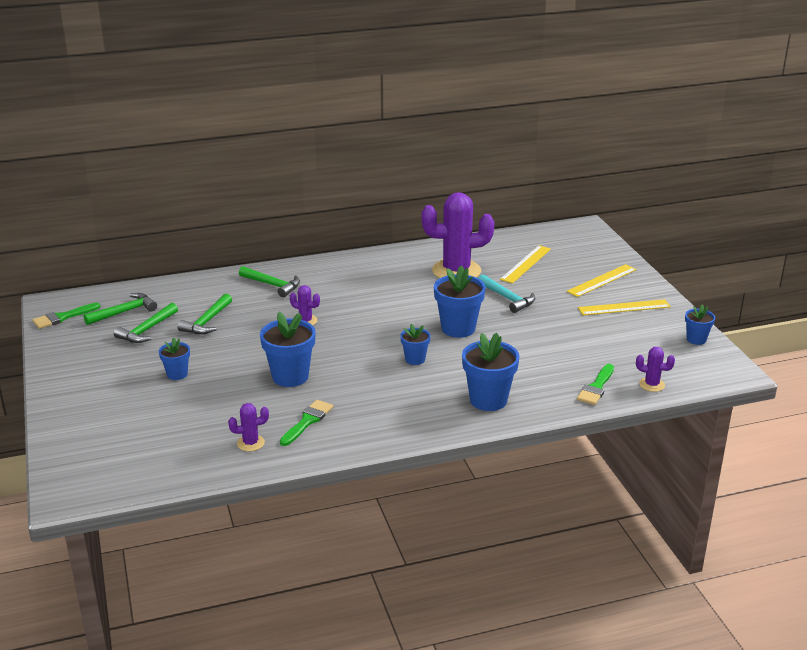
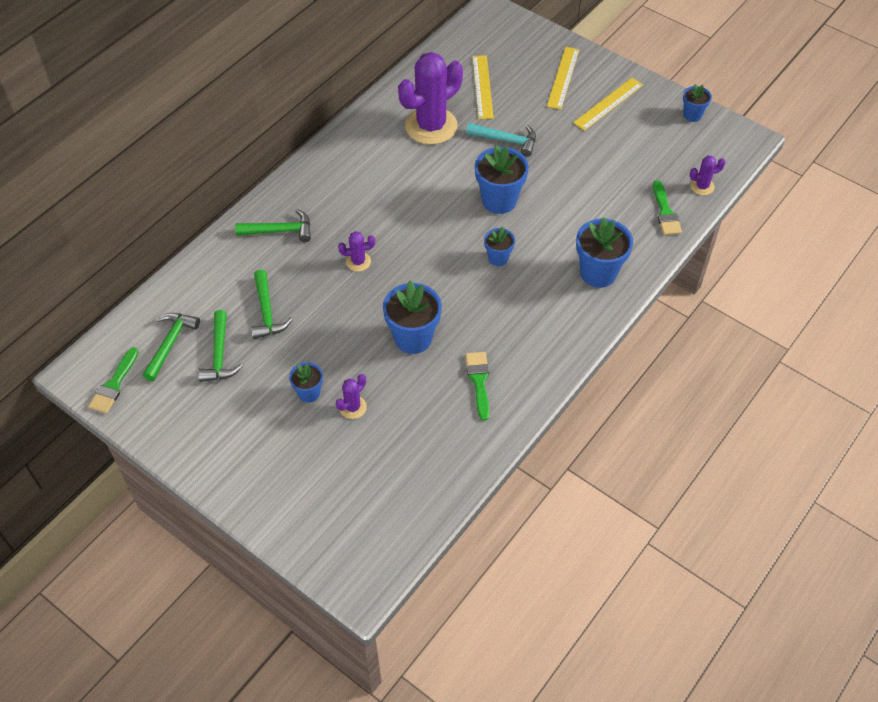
camera: 35 degrees left, 25 degrees up
purple cactus [228,403,269,451] -> purple cactus moved to [336,374,367,419]

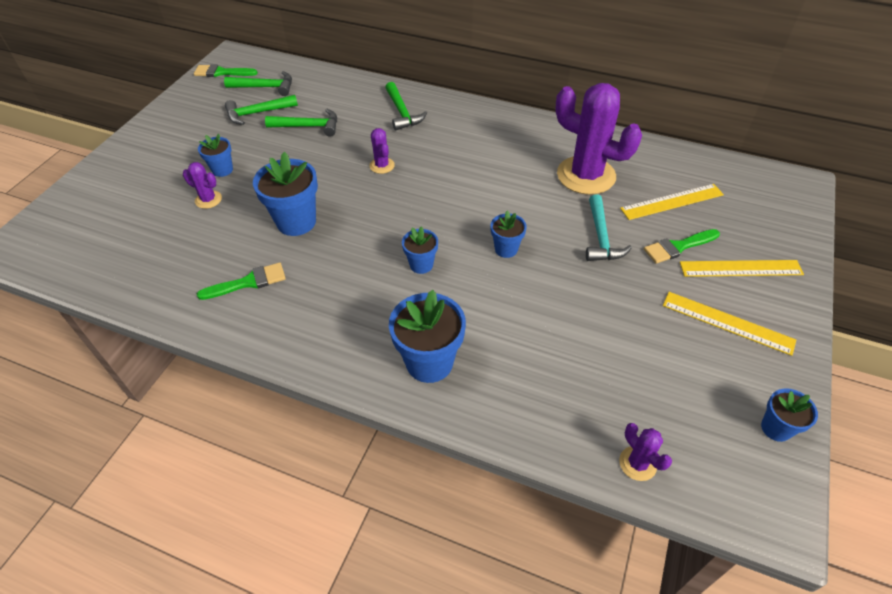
camera: 75 degrees right, 5 degrees down
green hammer [251,270,292,339] -> green hammer turned 150 degrees counterclockwise [265,109,337,137]
blue flower pot [475,145,529,214] -> blue flower pot [491,210,527,258], size x0.56
green brush [653,180,682,235] -> green brush moved to [644,229,720,264]

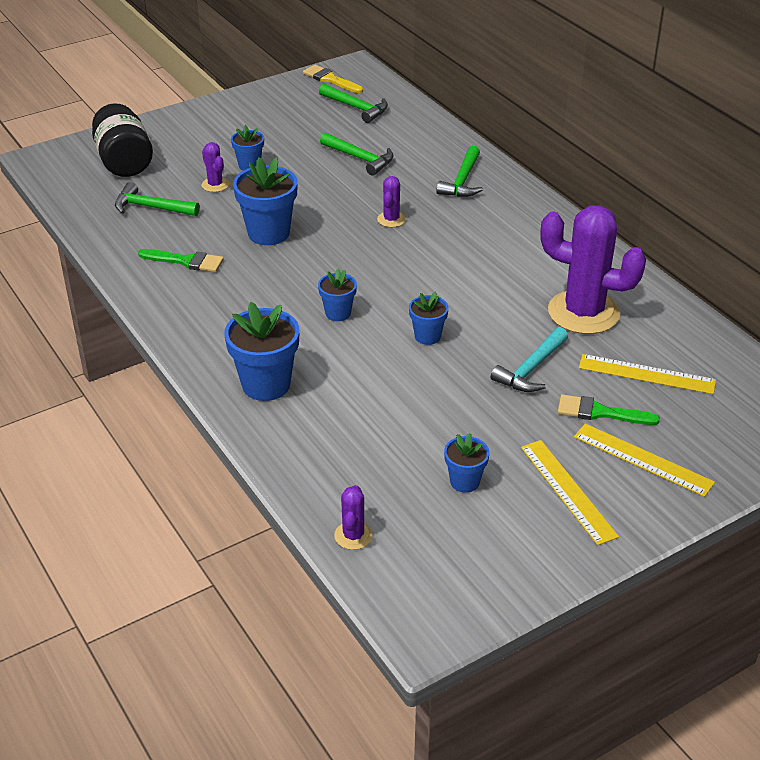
camera: 35 degrees right, 10 degrees down
green brush [194,64,258,77] -> yellow brush [303,65,363,93]
green hammer [225,95,298,125] -> green hammer moved to [115,182,200,216]
purple cactus [555,83,642,195] -> purple cactus turned 45 degrees counterclockwise [541,205,646,334]
blue flower pot [761,388,818,442] -> blue flower pot moved to [444,433,489,493]
none -> black jar [92,103,153,177]

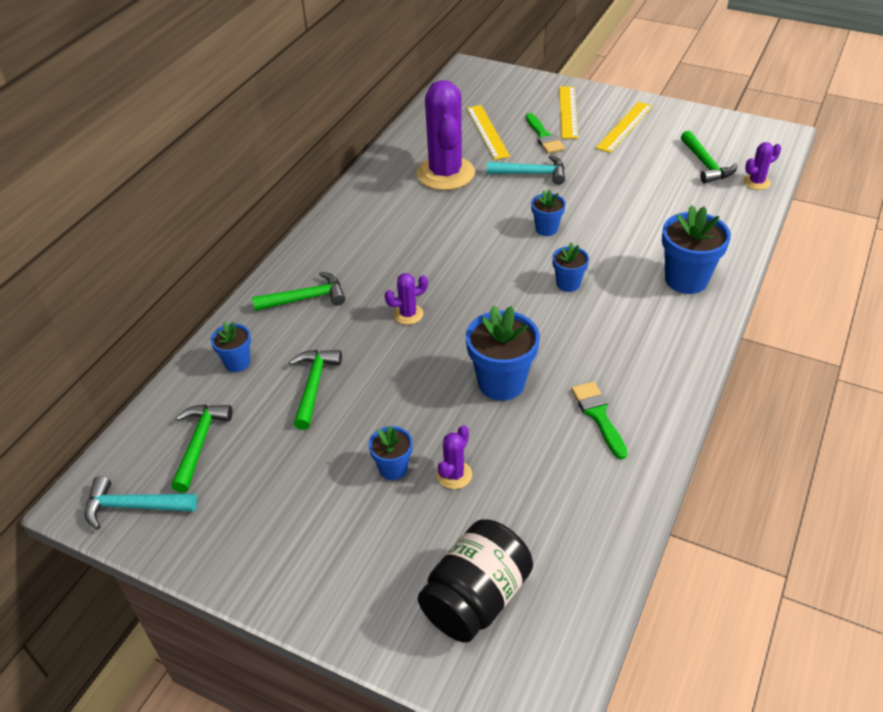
camera: 120 degrees left, 5 degrees up
green hammer [115,182,200,216] -> green hammer moved to [681,130,737,184]
yellow brush [303,65,363,93] -> turquoise hammer [85,476,197,530]
blue flower pot [444,433,489,493] -> blue flower pot moved to [211,322,251,372]

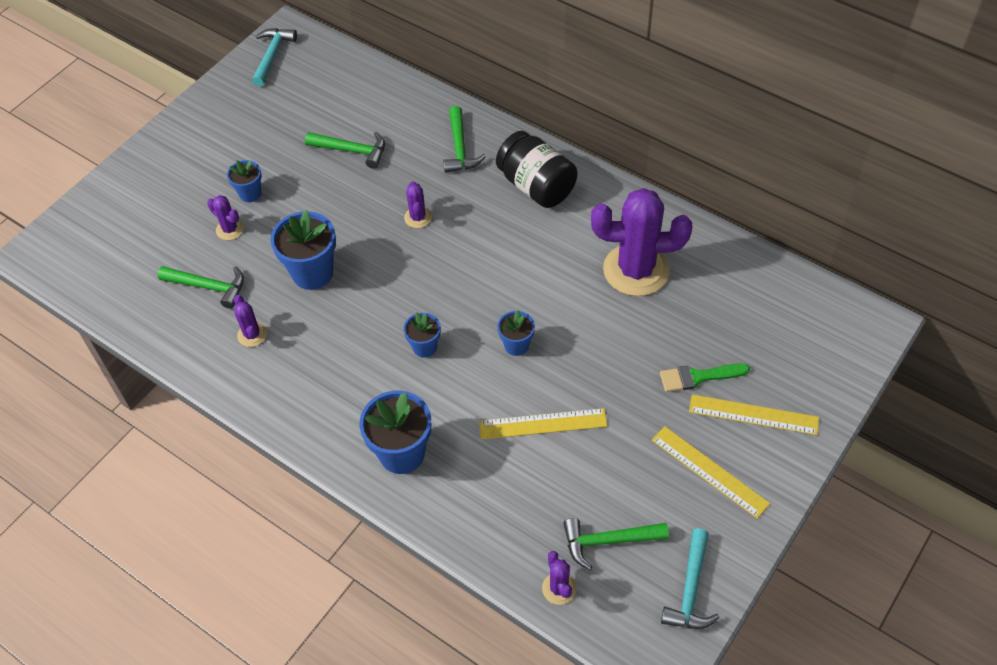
camera: 100 degrees right, 10 degrees up
green hammer [171,405,232,493] -> green hammer moved to [158,266,244,309]
blue flower pot [211,322,251,372] -> none
black jar [418,519,533,643] -> black jar moved to [496,131,577,208]
yellow ruler [467,105,510,160] -> yellow ruler moved to [479,408,607,439]
turquoise hammer [487,155,565,185] -> turquoise hammer moved to [661,528,720,629]
green brush [571,381,628,460] -> purple cactus [234,295,267,347]

